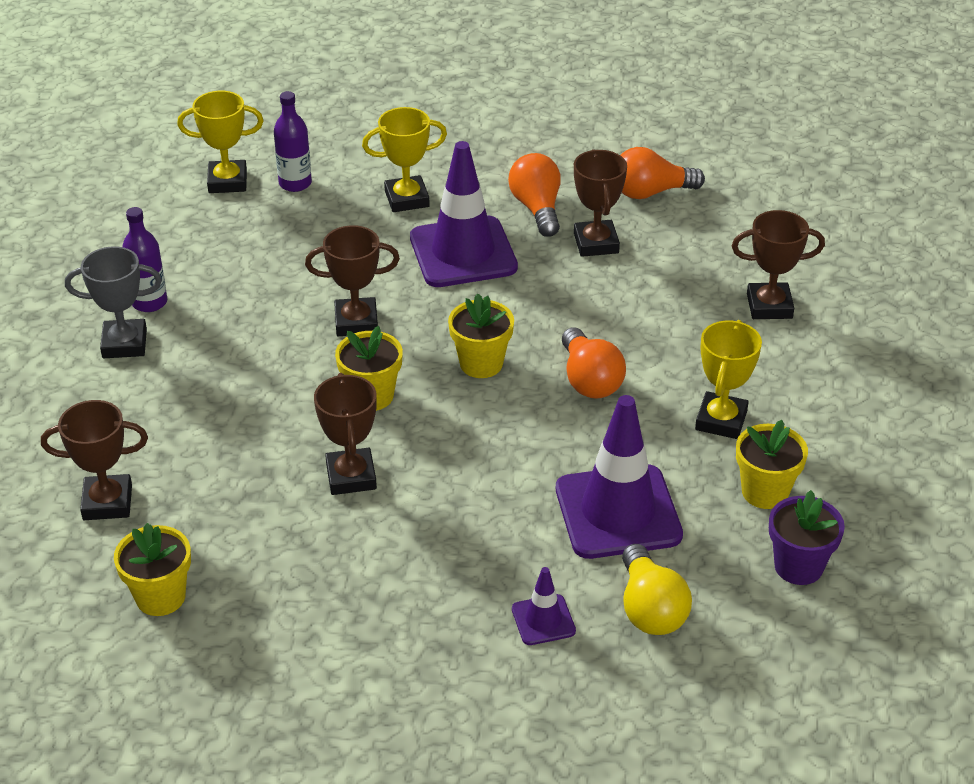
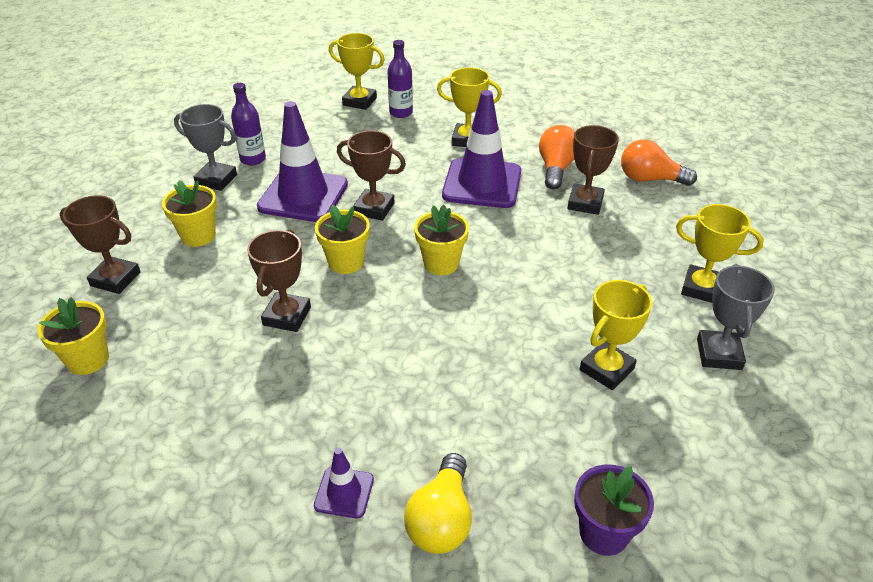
camera: 25 degrees right, 0 degrees up
purple traffic cone [556,395,683,559] -> purple traffic cone moved to [257,101,348,222]
orange light bulb [562,327,626,399] -> none
brown trophy [732,210,825,319] -> yellow trophy [676,204,764,303]
yellow flower pot [736,420,808,509] -> yellow flower pot moved to [162,180,217,247]
none -> grey trophy [697,264,775,370]

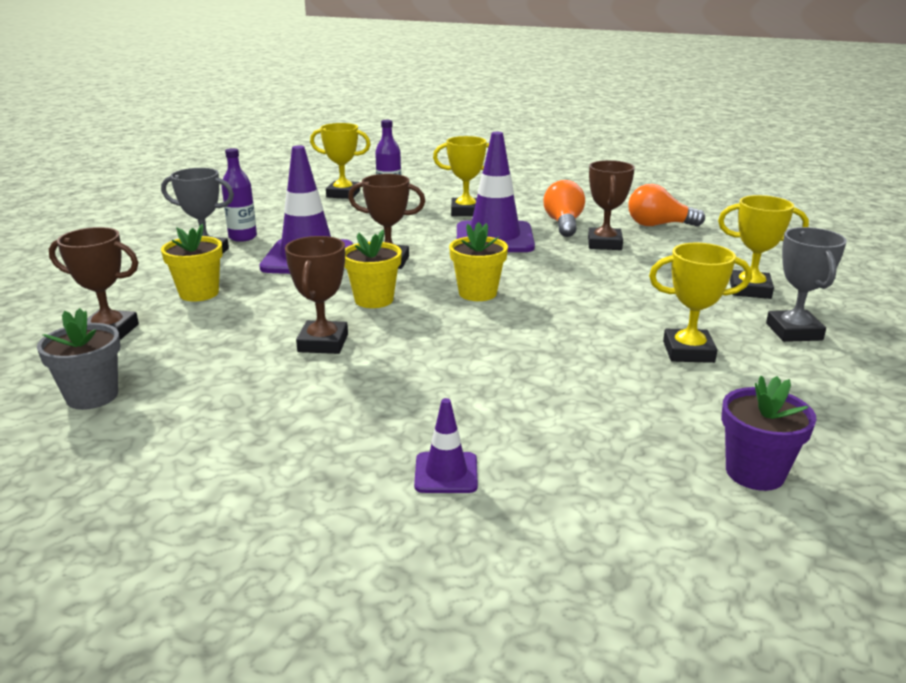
camera: 10 degrees left, 15 degrees down
yellow flower pot [37,297,109,375] -> grey flower pot [37,308,120,410]
yellow light bulb [404,453,472,554] -> none
yellow trophy [580,280,652,390] -> yellow trophy turned 60 degrees clockwise [649,243,752,363]

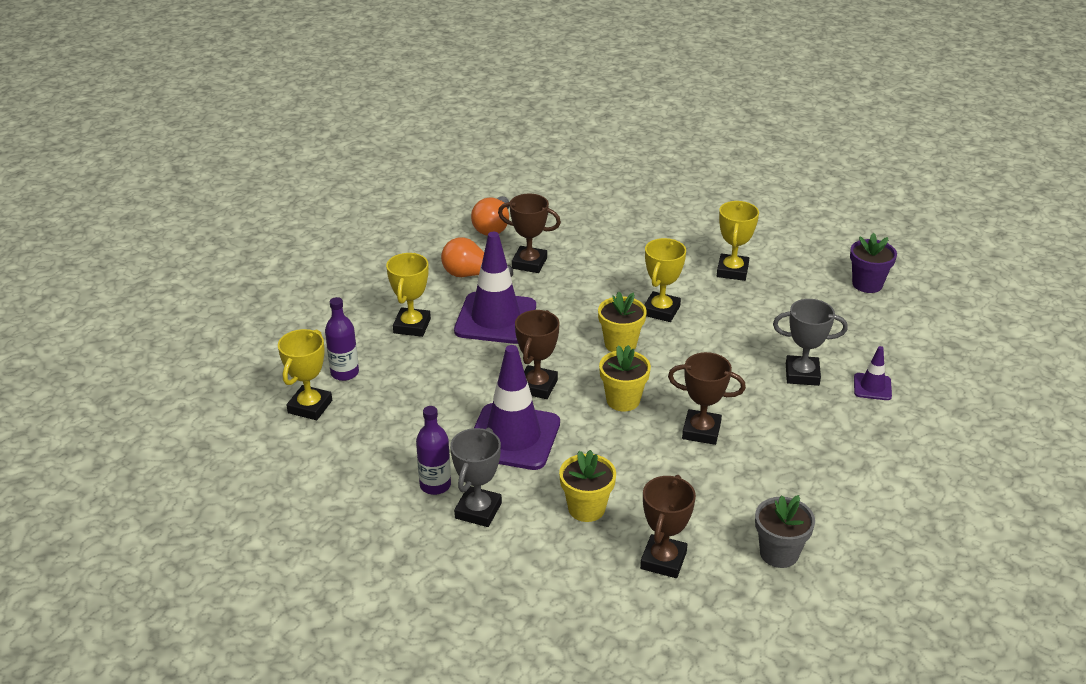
camera: 80 degrees left, 10 degrees up
yellow trophy [718,195,809,299] -> yellow trophy moved to [644,238,686,322]
grey trophy [766,227,847,342] -> grey trophy moved to [773,299,848,386]

